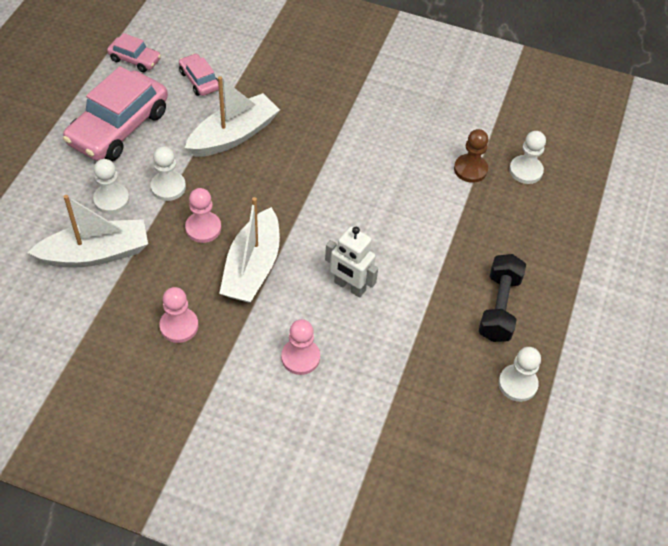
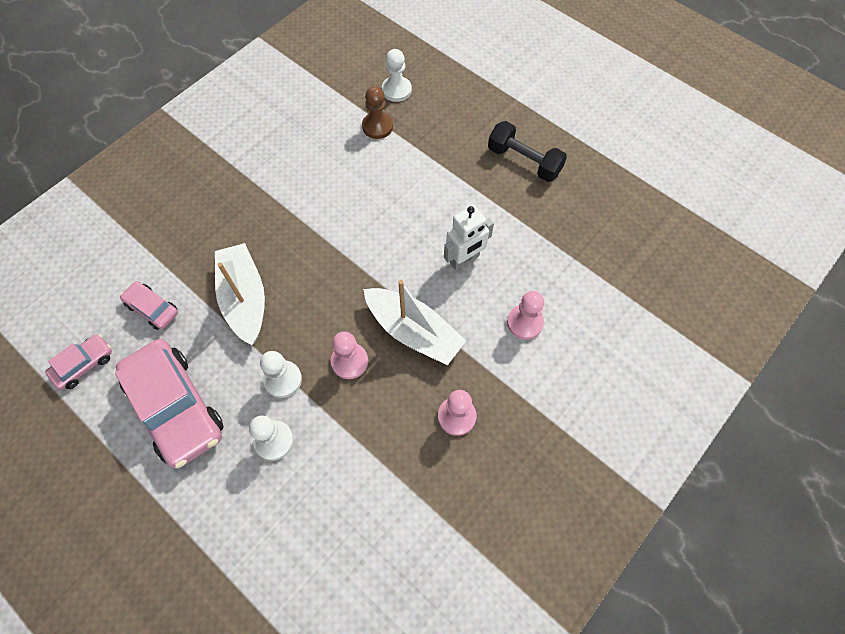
camera: 65 degrees left, 10 degrees up
white boat [27,195,148,267] -> none
pink car [179,53,219,96] -> pink car turned 45 degrees clockwise [120,281,178,330]
white pawn [499,347,541,402] -> none

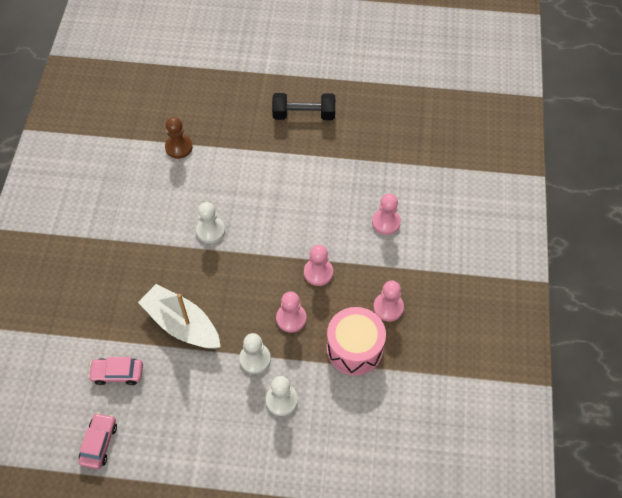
camera: 35 degrees left, 5 degrees down
pink car [115,339,224,468] -> none
white boat [363,280,466,366] -> pink pawn [304,245,333,286]
white pawn [382,49,412,102] -> white pawn moved to [196,202,225,243]
white robot [444,205,494,270] -> none
none -> pink drum [326,307,386,375]

